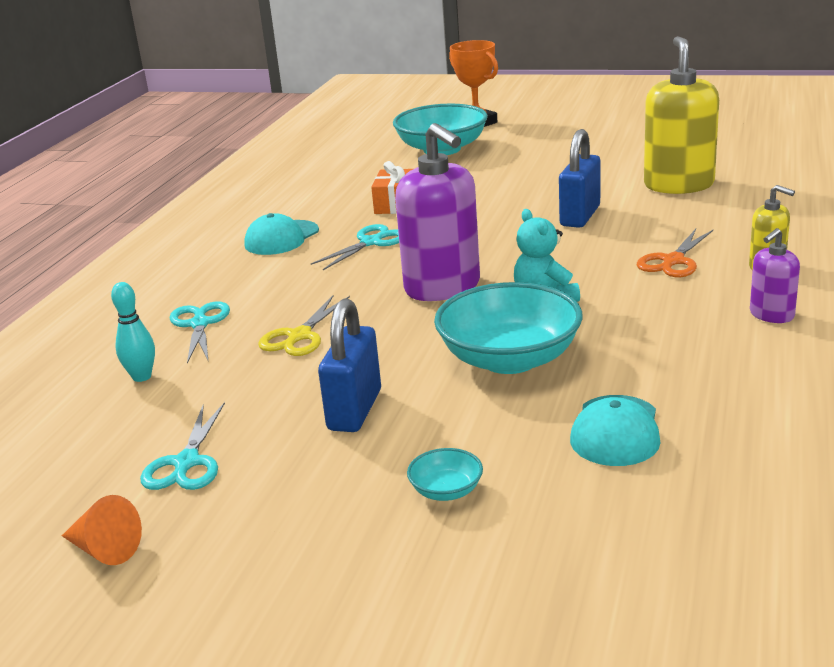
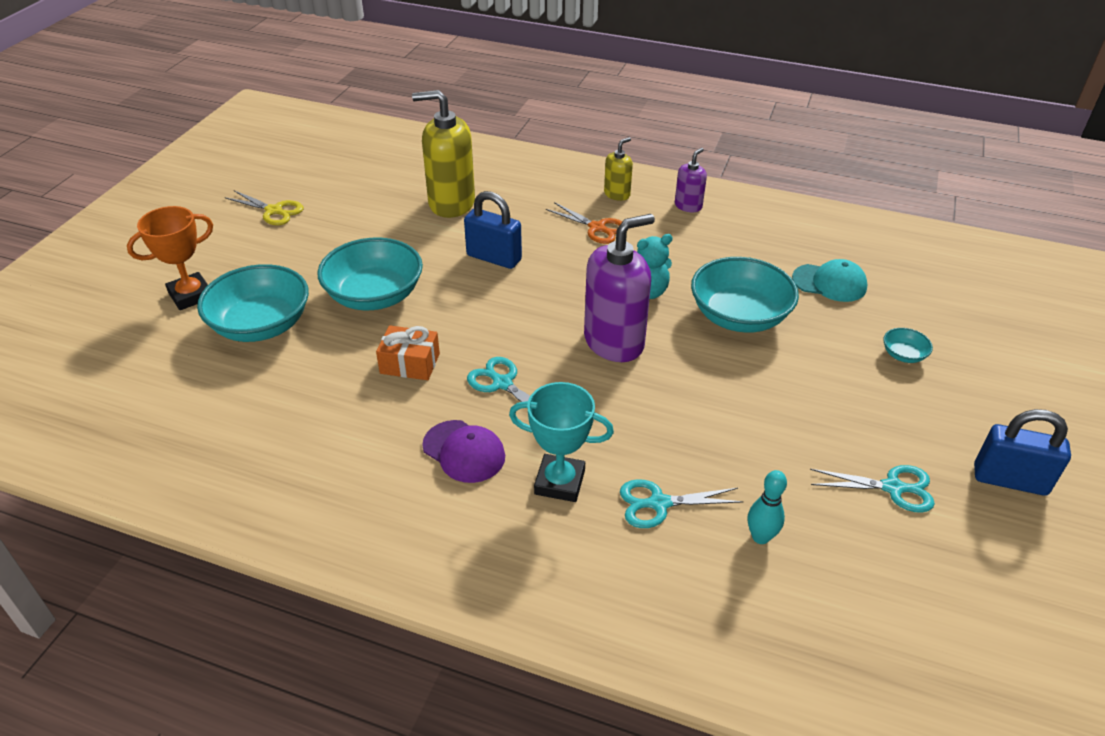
camera: 90 degrees left, 15 degrees up
orange cone [62,495,142,565] -> none
turquoise cap [244,213,319,255] -> purple cap [422,420,505,483]
yellow scissors [258,295,350,356] -> yellow scissors moved to [224,190,304,225]
blue padlock [318,298,381,432] -> blue padlock moved to [974,409,1071,496]
purple soap dispenser [750,228,800,323] -> purple soap dispenser turned 105 degrees counterclockwise [675,148,707,212]
none -> turquoise bowl [317,238,423,310]
none -> turquoise trophy [509,382,614,502]

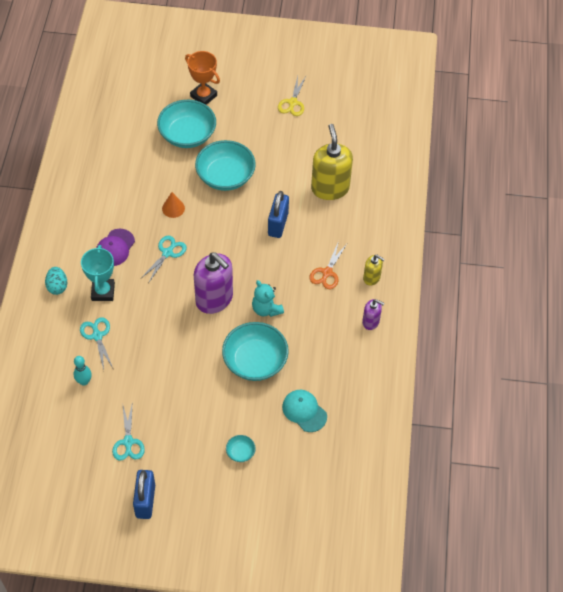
camera: 75 degrees right, 15 degrees up
orange gift [376,325,440,380] -> orange cone [162,192,185,218]
turquoise cap [792,259,868,302] -> turquoise cap turned 135 degrees clockwise [282,390,327,432]
none -> turquoise egg [45,267,67,295]

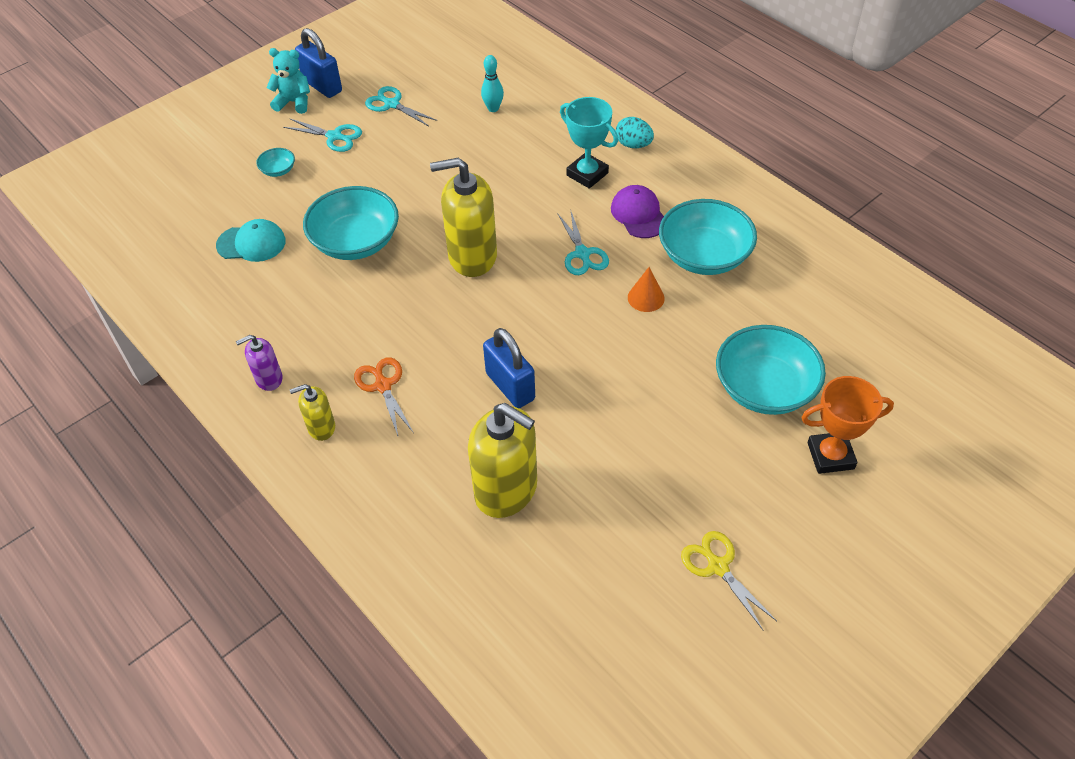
camera: 135 degrees right, 5 degrees down
turquoise scissors [80,317,113,370] -> turquoise scissors moved to [283,118,362,152]
purple soap dispenser [194,253,233,314] -> yellow soap dispenser [430,158,497,277]
turquoise bowl [195,140,256,191] -> turquoise bowl moved to [659,199,757,275]
turquoise teddy bear [252,280,284,317] -> turquoise teddy bear moved to [267,48,310,114]

